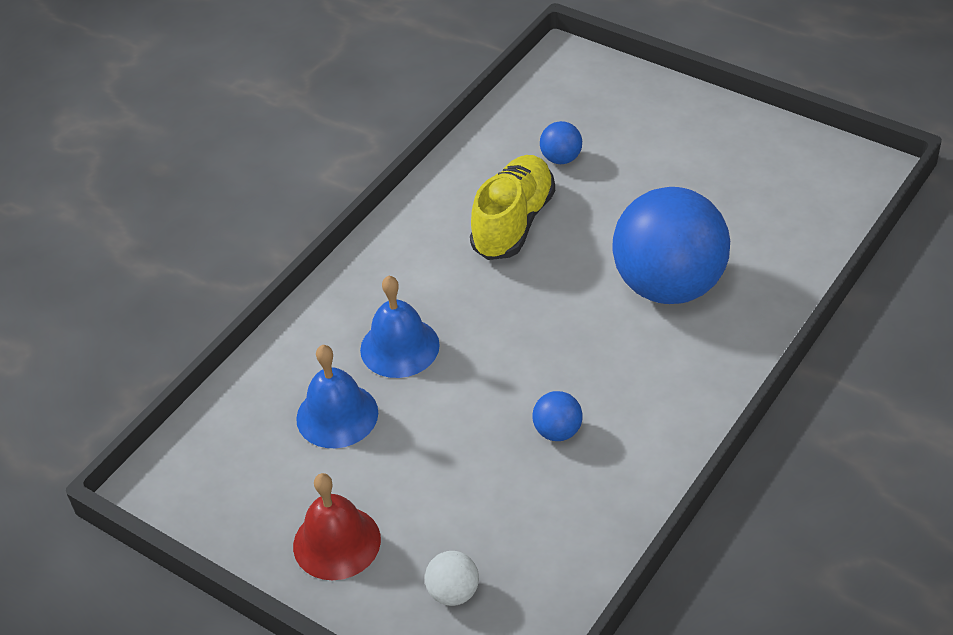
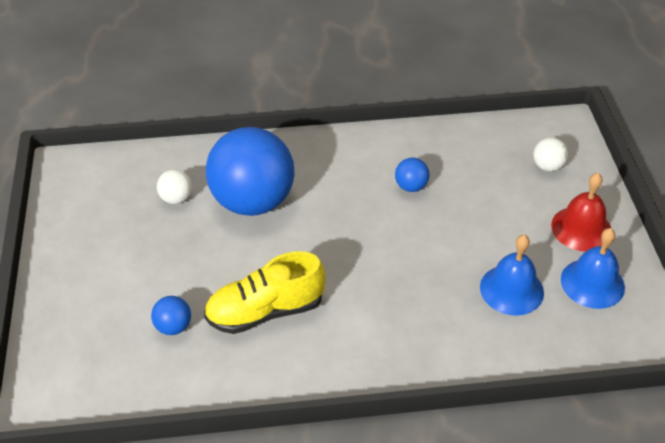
camera: 135 degrees left, 0 degrees up
blue bell [360,276,440,378] -> blue bell moved to [561,228,625,309]
none -> white ball [157,169,192,204]

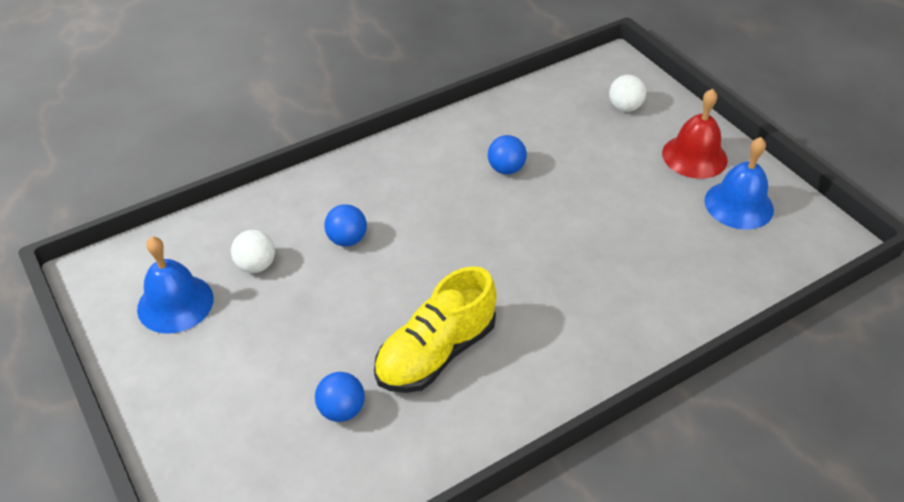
camera: 25 degrees left, 0 degrees up
blue ball [206,127,294,216] -> blue ball [324,204,367,246], size x0.40
blue bell [480,235,544,316] -> blue bell moved to [137,236,214,334]

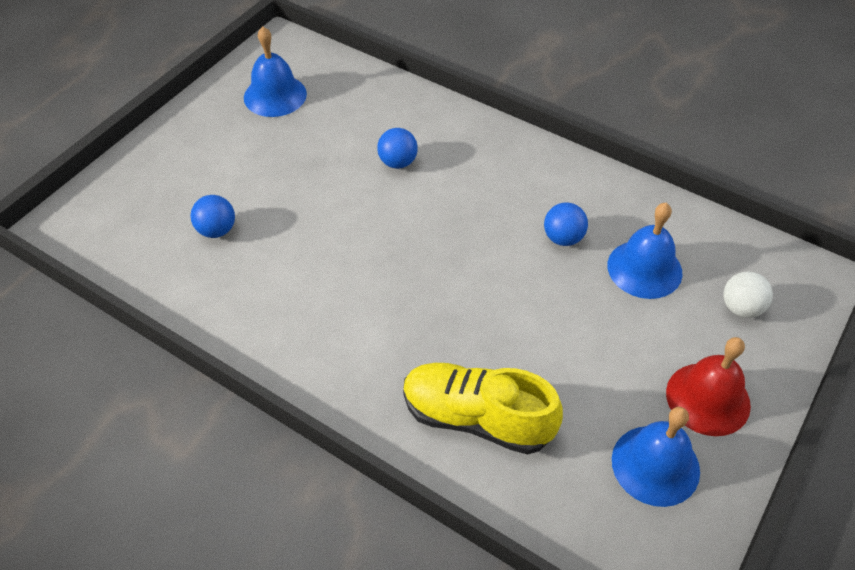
camera: 65 degrees right, 5 degrees up
white ball [231,230,275,273] -> none
yellow shoe [374,266,497,393] -> yellow shoe moved to [403,363,563,455]
none -> blue bell [608,203,683,299]

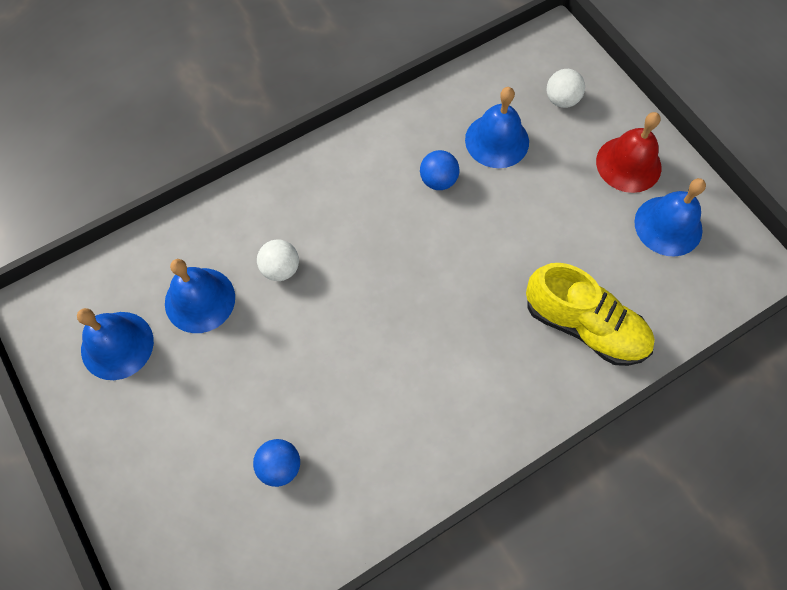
camera: 65 degrees left, 15 degrees up
blue ball [377,128,418,169] -> white ball [257,239,299,281]
yellow shoe [403,363,563,455] -> yellow shoe turned 105 degrees counterclockwise [526,263,655,366]
none -> blue bell [165,259,235,333]

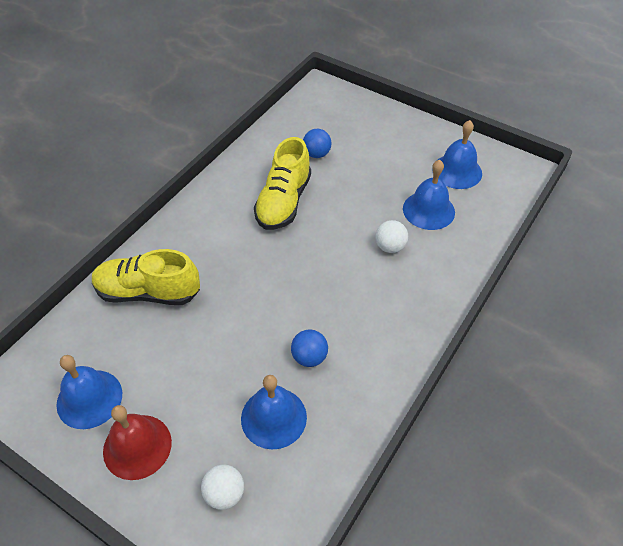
camera: 155 degrees right, 15 degrees down
none -> yellow shoe [254,137,311,230]

